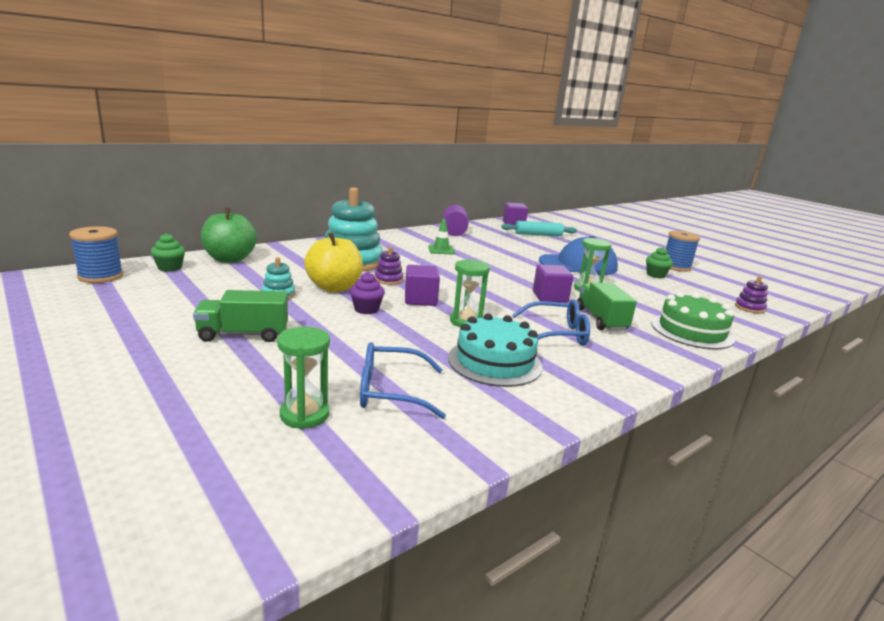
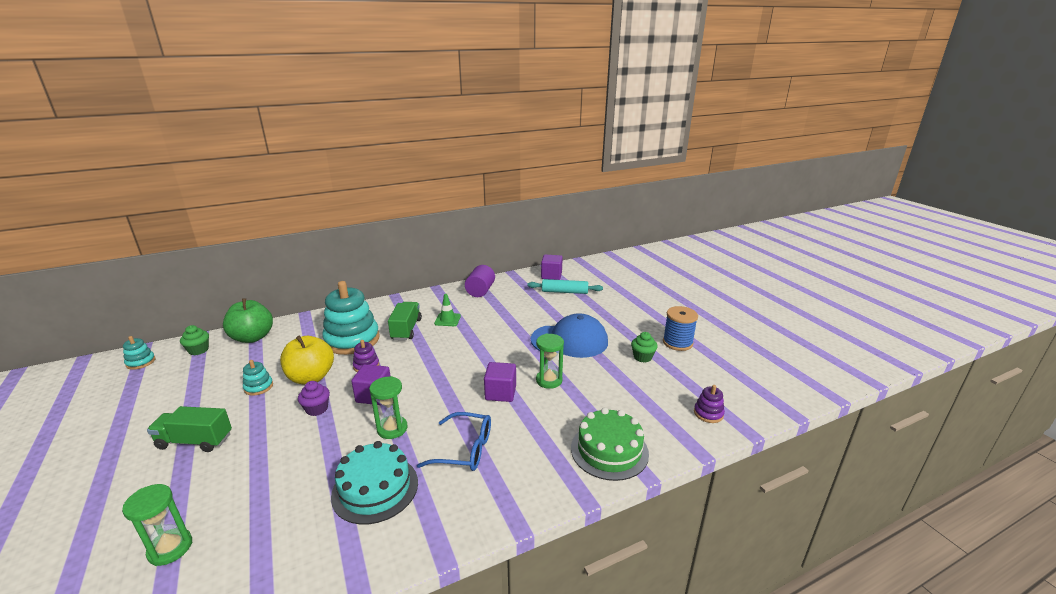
camera: 15 degrees right, 5 degrees up
blue spool [69,226,123,283] -> turquoise stacking toy [123,336,155,370]
blue glasses [360,342,446,419] -> none
green truck [577,282,637,331] -> green truck moved to [388,302,422,340]

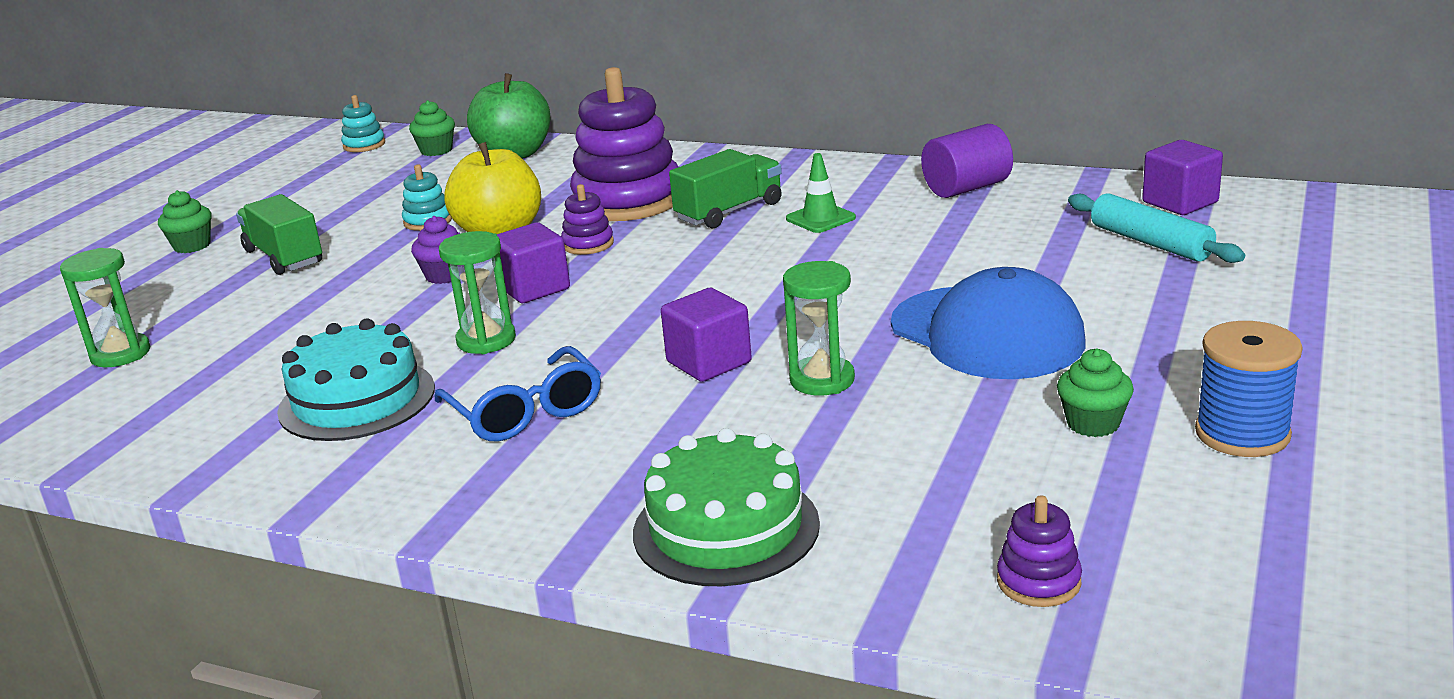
camera: 50 degrees right, 0 degrees up
turquoise stacking toy [322,281,380,355] -> purple stacking toy [570,67,678,221]
none -> green cupcake [158,190,211,253]

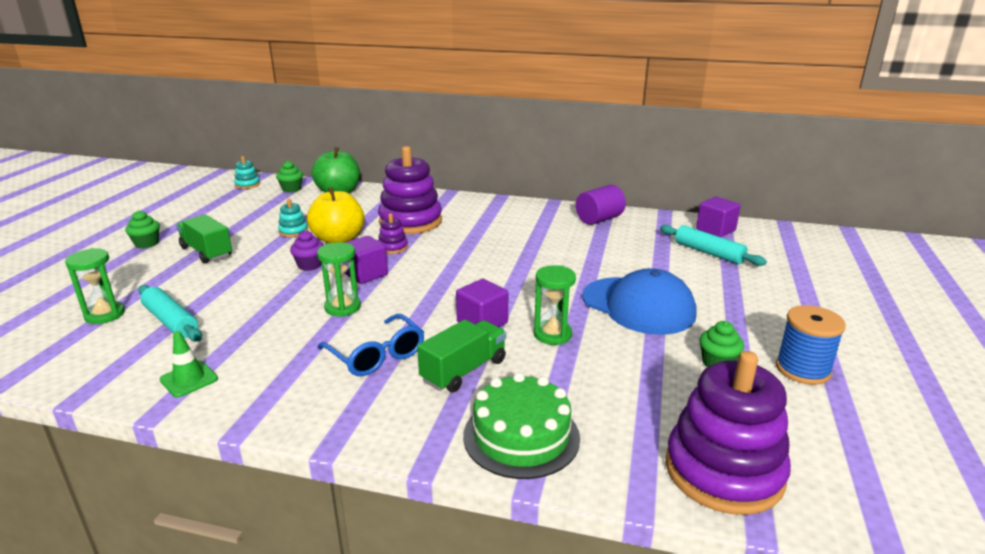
camera: 10 degrees left, 0 degrees up
turquoise cake [277,319,435,441] -> none
green truck [669,149,782,228] -> green truck moved to [417,320,506,392]
green traffic cone [786,153,856,233] -> green traffic cone moved to [160,331,218,398]
purple stacking toy [997,495,1082,607] -> purple stacking toy [665,351,791,515], size x2.28
none -> turquoise rolling pin [138,285,202,341]

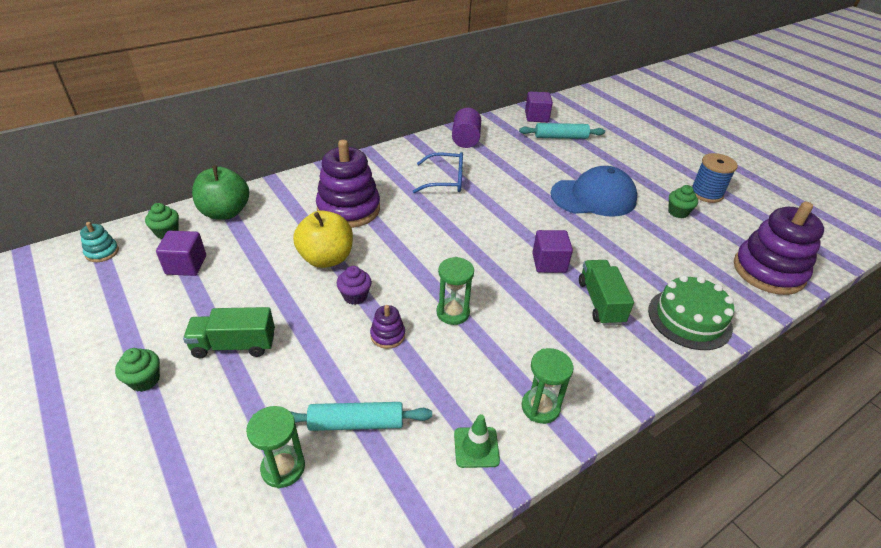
camera: 50 degrees left, 15 degrees up
turquoise stacking toy [278,199,308,237] -> none
blue glasses [317,314,424,376] -> blue glasses moved to [413,152,463,193]
purple cube [345,236,388,284] -> purple cube moved to [156,231,206,276]
purple stacking toy [378,213,408,254] -> purple stacking toy moved to [370,305,405,349]
green hourglass [534,265,576,345] -> green hourglass moved to [522,348,574,424]

